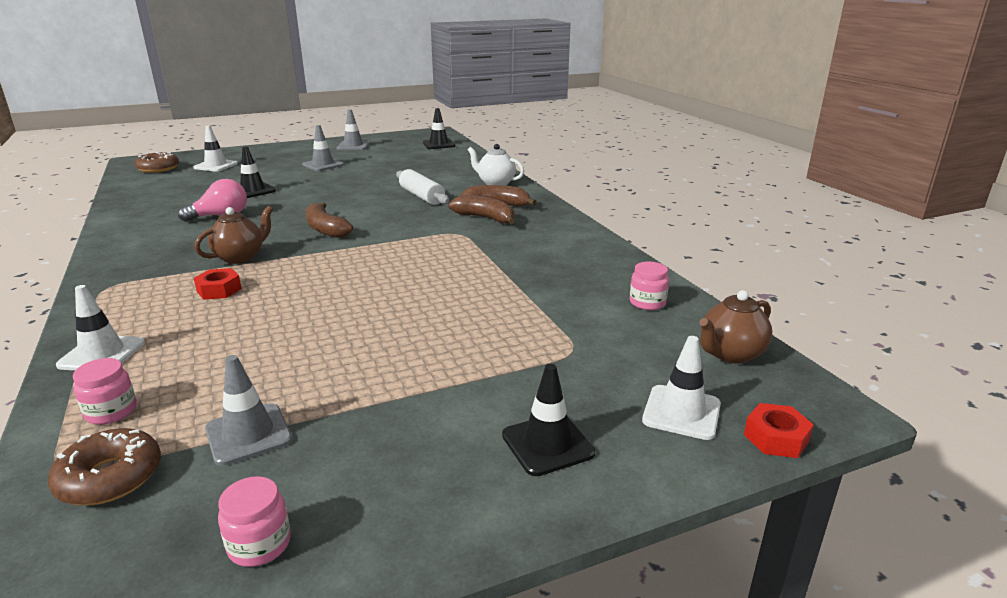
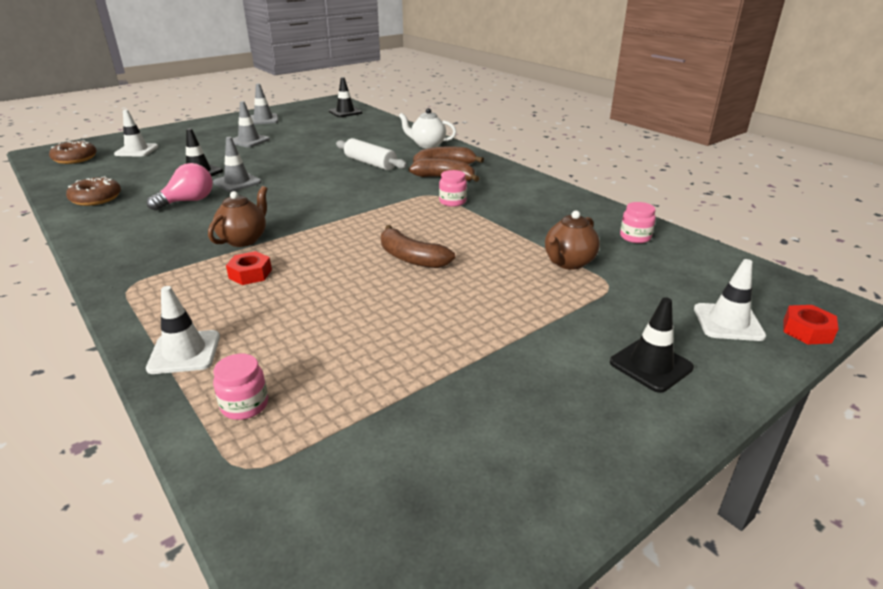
camera: 15 degrees left, 5 degrees up
brown donut [48,428,161,505] -> brown donut moved to [66,176,121,206]
grey traffic cone [205,355,292,466] -> grey traffic cone moved to [213,137,262,192]
pink jar [218,476,291,567] -> pink jar moved to [439,170,467,207]
brown banana [305,202,353,238] -> brown banana moved to [381,225,455,268]
brown teapot [699,290,772,364] -> brown teapot moved to [545,211,600,270]

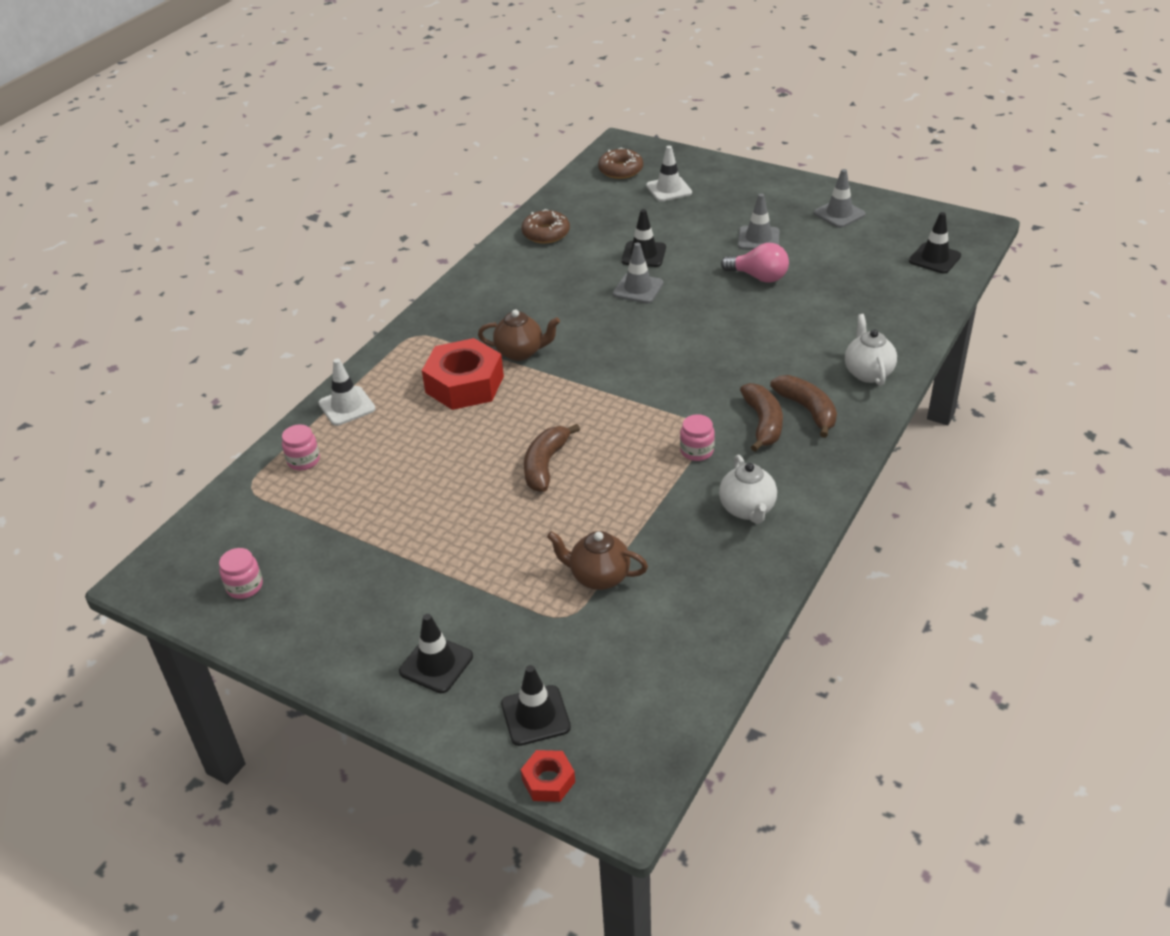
camera: 70 degrees right, 10 degrees up
pink light bulb [147,163,213,211] -> pink light bulb moved to [721,243,789,283]
red nut [226,251,272,285] -> red nut [422,338,504,410], size x2.07
white rolling pin [336,138,407,170] -> none
pink jar [620,202,656,243] -> pink jar moved to [219,548,263,599]
white traffic cone [694,259,766,341] -> black traffic cone [501,665,571,746]
none -> white teapot [719,455,777,524]

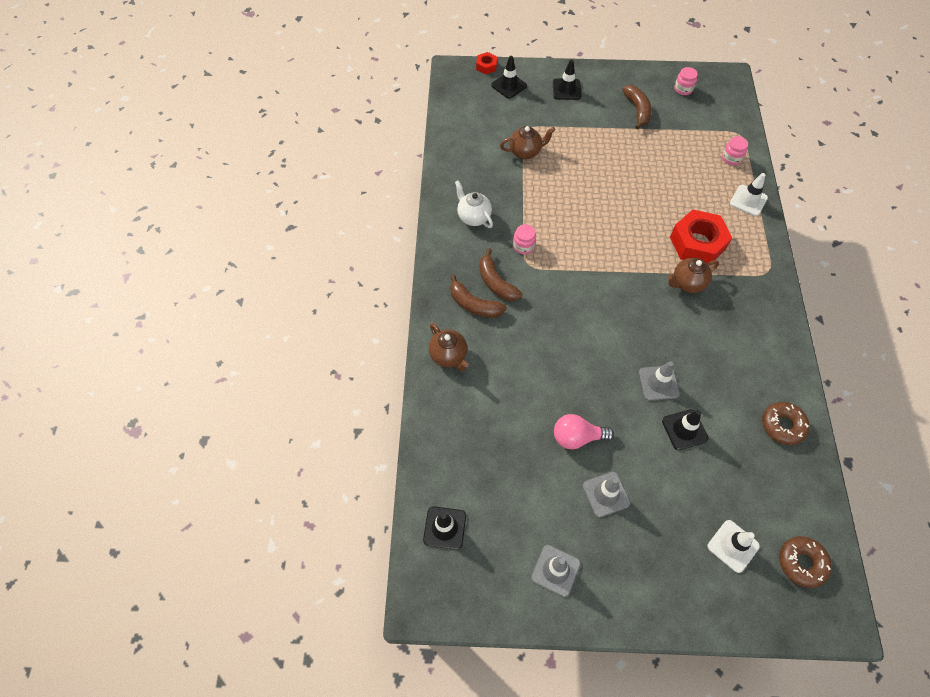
camera: 150 degrees right, 20 degrees up
brown banana [524,424,580,492] -> brown banana moved to [622,85,652,129]
white teapot [845,314,897,386] -> brown teapot [429,323,469,371]

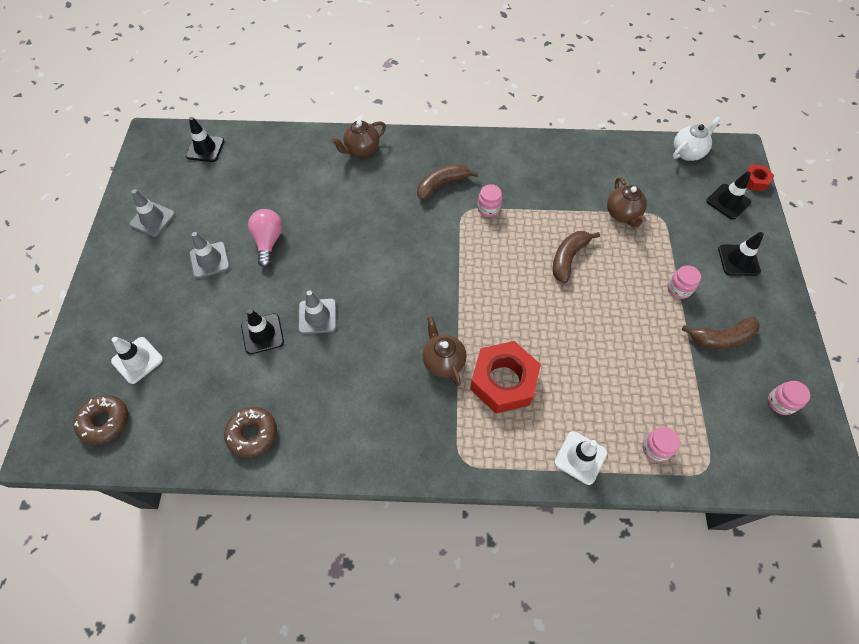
camera: 90 degrees right, 0 degrees up
brown banana [450,274,507,318] -> brown banana moved to [553,231,600,283]
white teapot [455,180,493,228] -> white teapot moved to [673,117,721,161]
none -> pink jar [667,265,701,299]

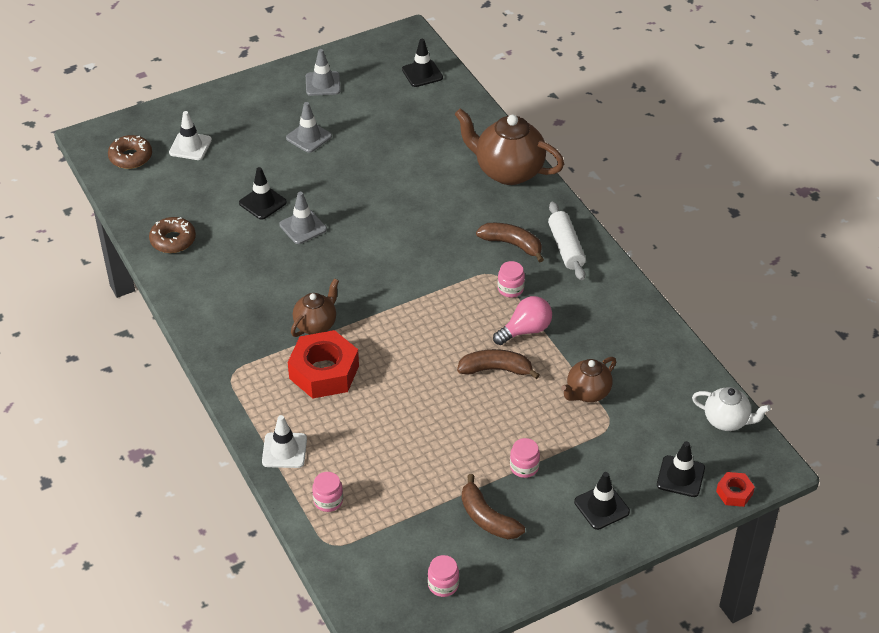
camera: 60 degrees right, 15 degrees down
pink light bulb [248,209,283,268] -> pink light bulb moved to [493,296,552,345]
brown teapot [331,120,386,157] -> brown teapot [455,108,564,185], size x1.75
none -> white rolling pin [548,202,586,280]

